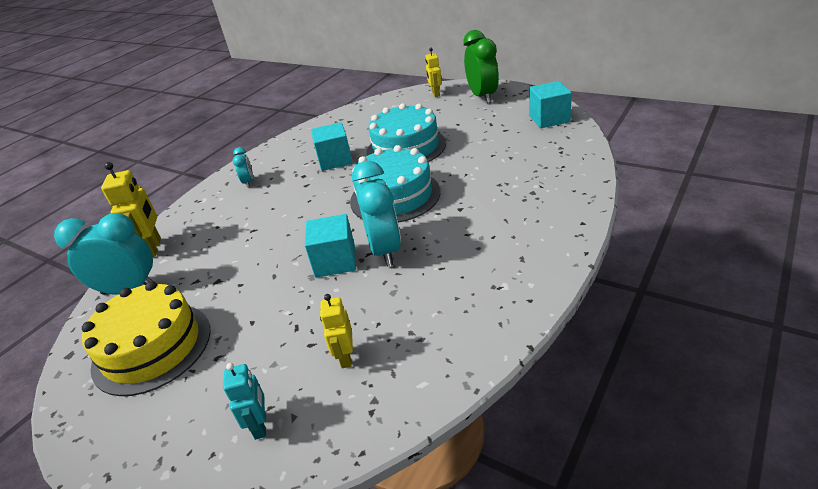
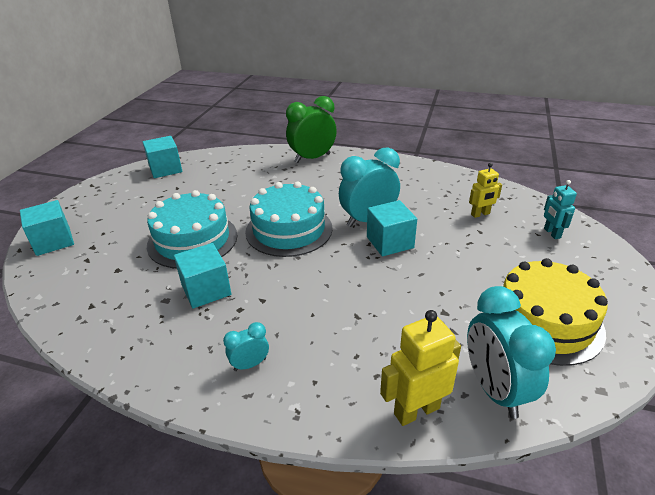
camera: 110 degrees left, 0 degrees up
turquoise robot [223,363,266,440] -> turquoise robot turned 75 degrees counterclockwise [544,180,577,239]
yellow robot [425,48,442,97] -> turquoise cube [20,200,74,256]
green clock [463,30,499,104] -> green clock moved to [286,96,337,163]

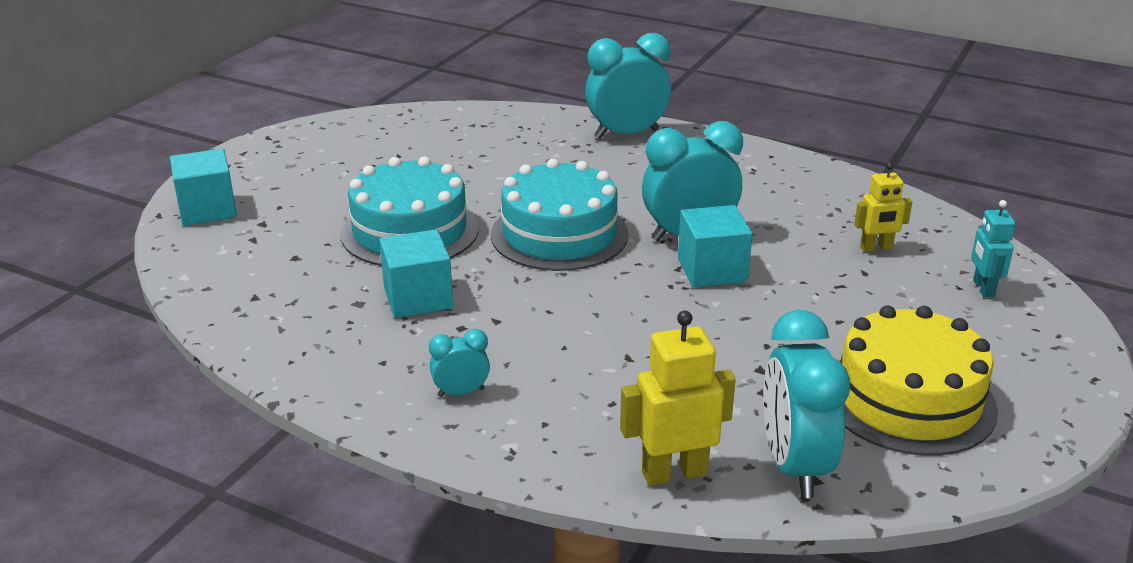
camera: 10 degrees right, 5 degrees down
turquoise cube [143,136,182,178] -> none
green clock [286,96,337,163] -> turquoise clock [585,33,671,139]

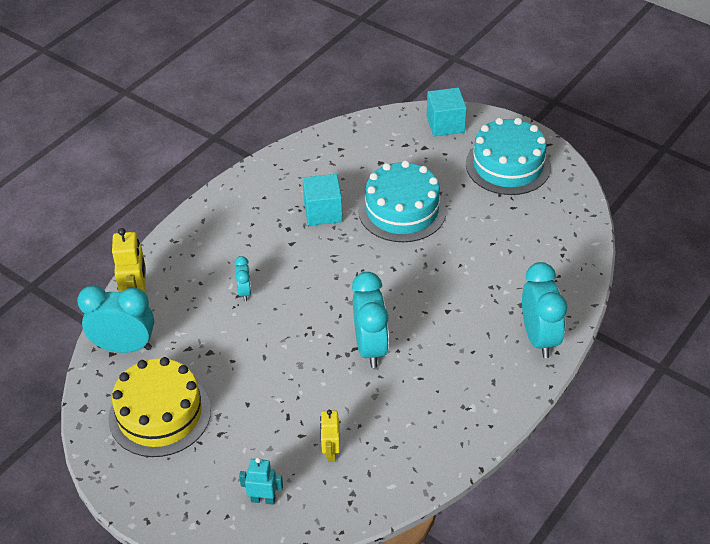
camera: 100 degrees right, 15 degrees up
turquoise clock [429,329,490,397] -> turquoise clock moved to [235,256,252,301]
turquoise cake [491,159,628,271] -> turquoise cake moved to [466,118,551,195]
turquoise cube [678,205,753,287] -> none

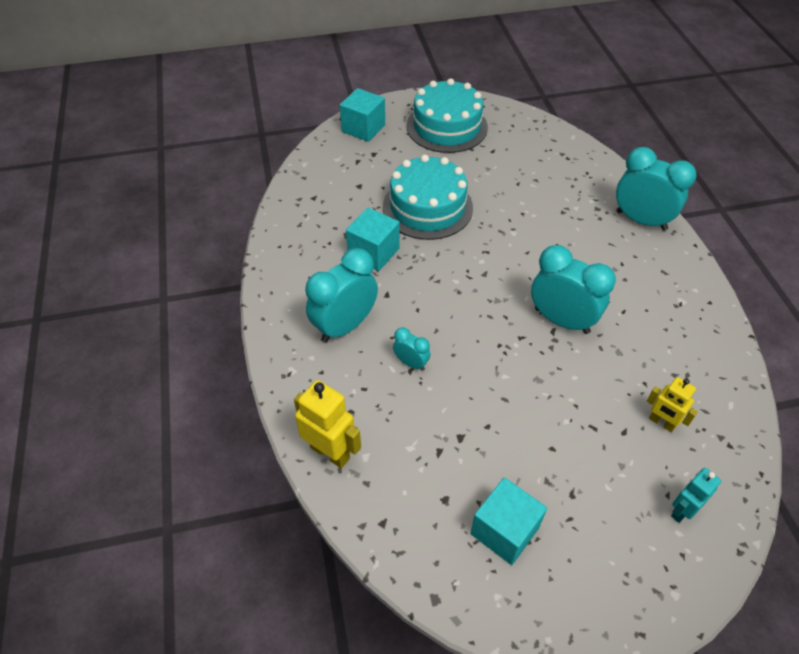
camera: 50 degrees left, 5 degrees up
turquoise clock [77,285,154,353] -> turquoise clock moved to [305,248,378,343]
yellow cake [108,357,211,457] -> turquoise cube [471,477,547,565]

